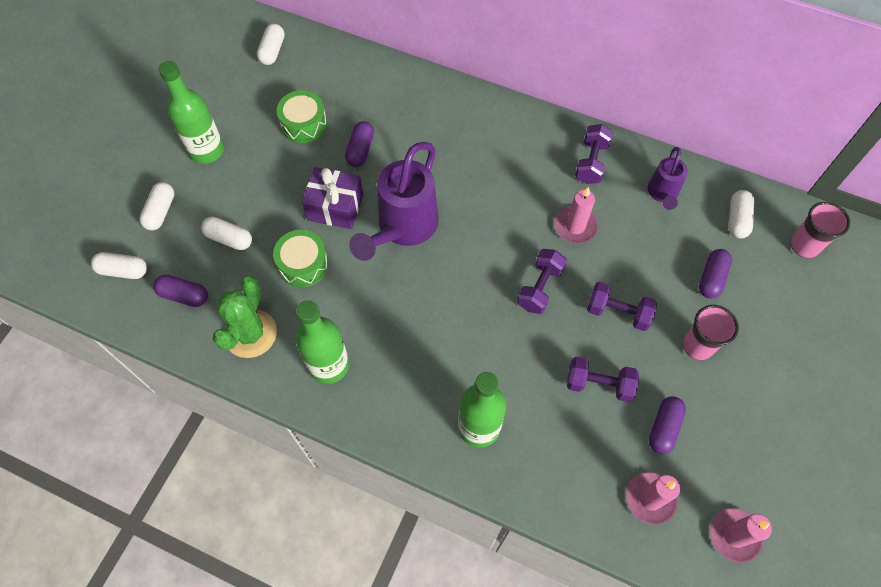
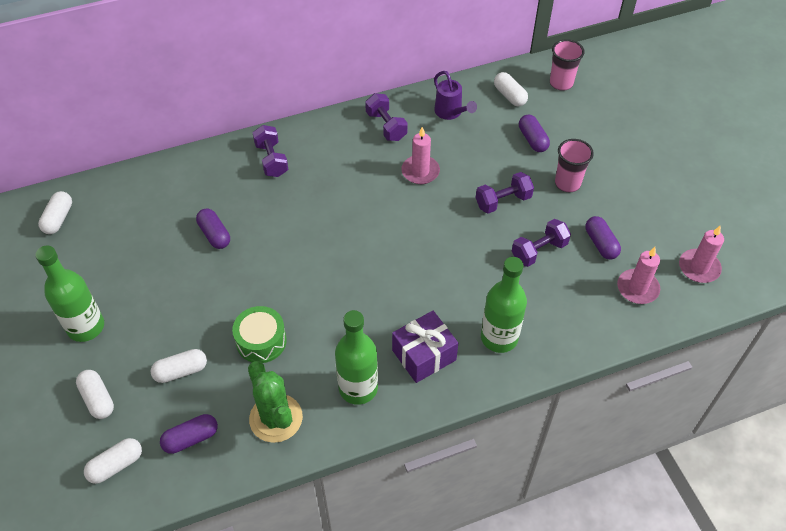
camera: 45 degrees left, 10 degrees down
white capsule [257,24,285,65] -> white capsule turned 45 degrees clockwise [38,191,72,234]
green drum [277,90,327,143] -> none
purple gift [302,167,363,229] -> purple gift moved to [392,311,458,383]
purple watering can [349,142,439,261] -> none
purple dumbbell [517,249,567,314] -> purple dumbbell moved to [253,125,288,177]

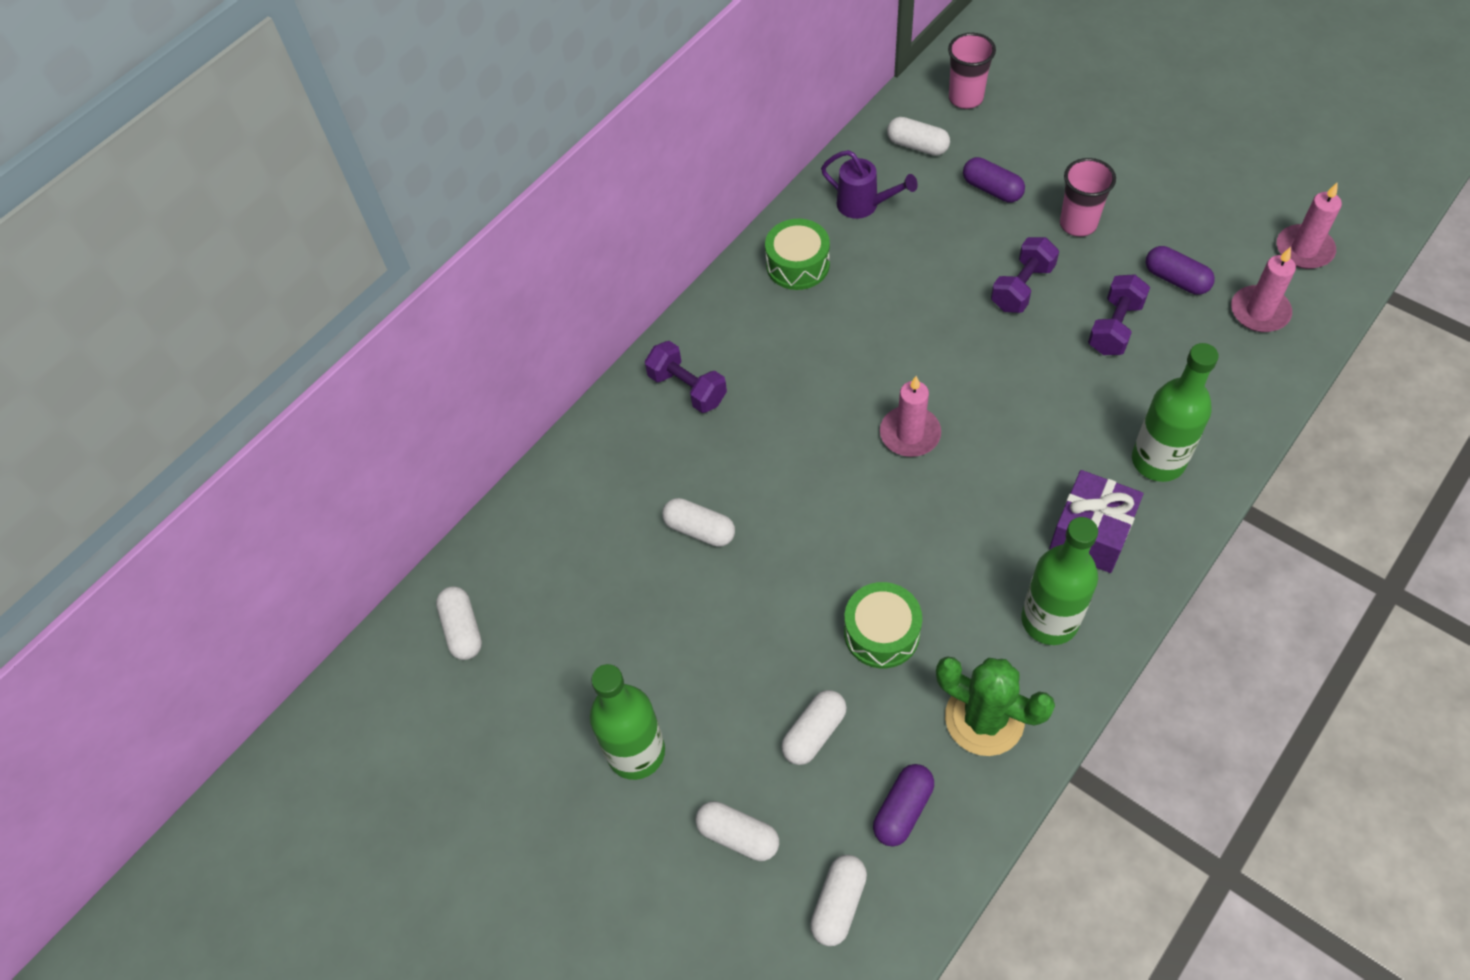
camera: 25 degrees left, 5 degrees up
purple capsule [196,208,230,249] -> white capsule [662,498,735,547]
purple dumbbell [365,93,408,141] -> green drum [765,219,830,290]
pink candle [401,127,440,184] -> pink candle moved to [880,376,941,457]

